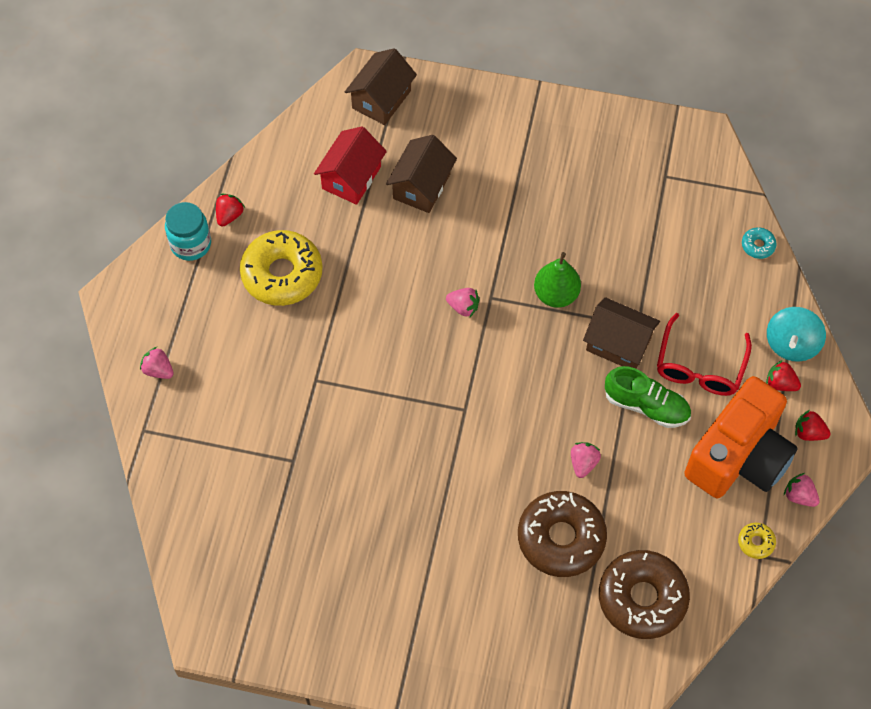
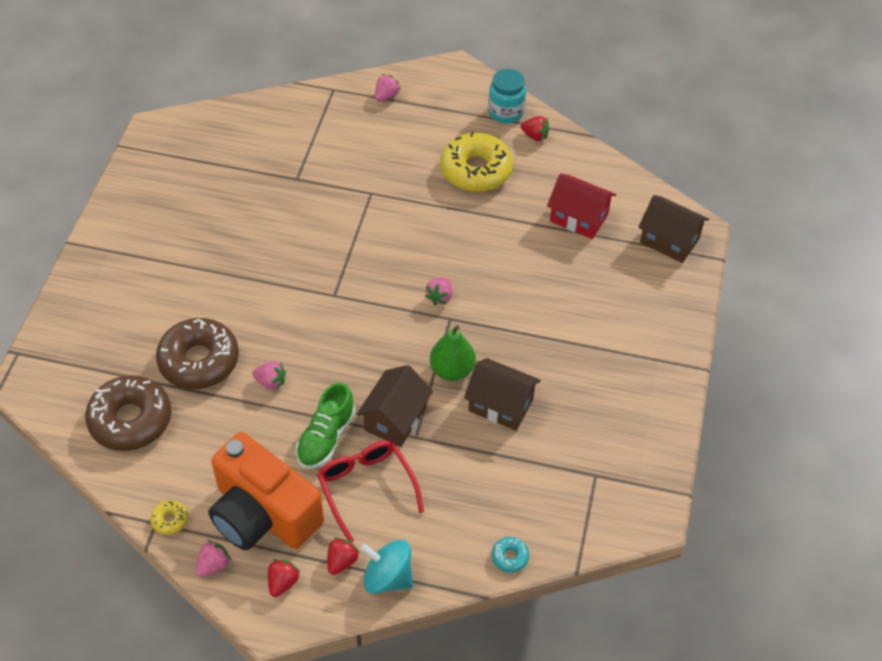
camera: 90 degrees right, 10 degrees down
brown house [386,135,457,213] -> brown house moved to [464,358,541,431]
red glasses [657,313,752,396] -> red glasses turned 45 degrees clockwise [317,441,424,542]

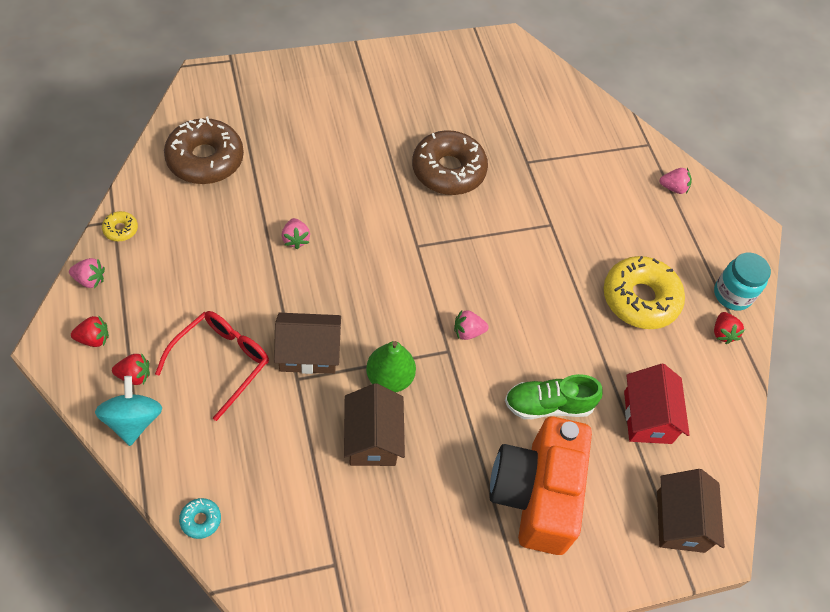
camera: 55 degrees right, 5 degrees up
brown donut [156,318,239,389] -> brown donut moved to [412,130,488,195]
orange camera [208,432,324,550] -> orange camera moved to [489,417,592,555]
green shoe [296,382,355,469] -> green shoe moved to [505,374,603,419]

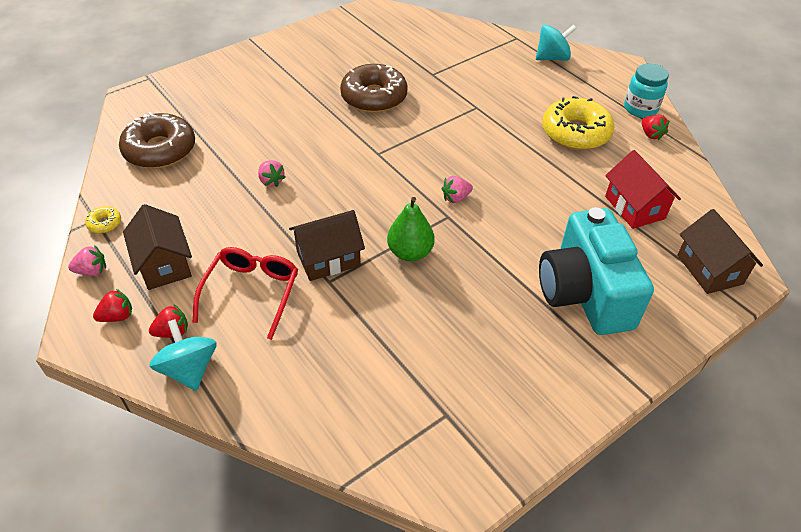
camera: 15 degrees left, 10 degrees down
turquoise donut [179,498,221,539] -> none
brown house [344,383,405,466] -> brown house moved to [123,204,192,290]
orange camera [489,417,592,555] -> turquoise camera [539,207,654,335]
green shoe [505,374,603,419] -> none
pink strawberry [659,168,692,194] -> turquoise spinning top [536,25,577,61]

